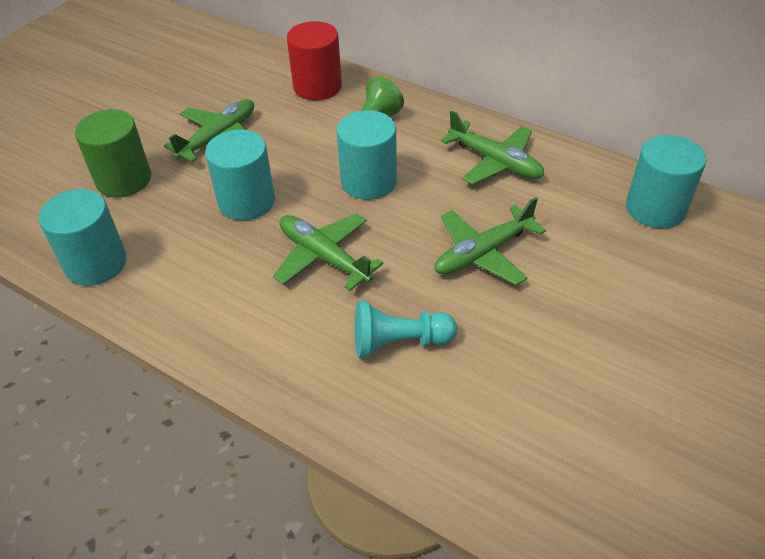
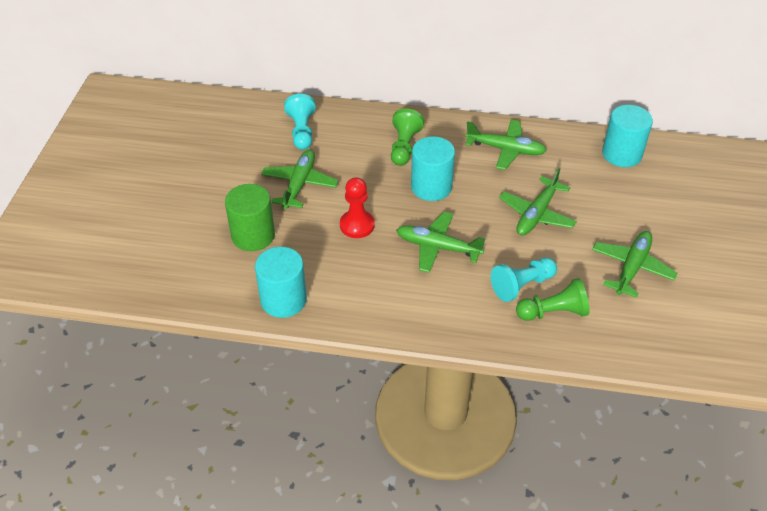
camera: 25 degrees left, 0 degrees up
turquoise cylinder [205,130,275,221] -> red pawn [340,177,375,238]
red cylinder [287,21,342,100] -> none
none -> turquoise pawn [284,94,316,150]
none -> green pawn [516,278,589,321]
none -> green plane [592,231,678,298]

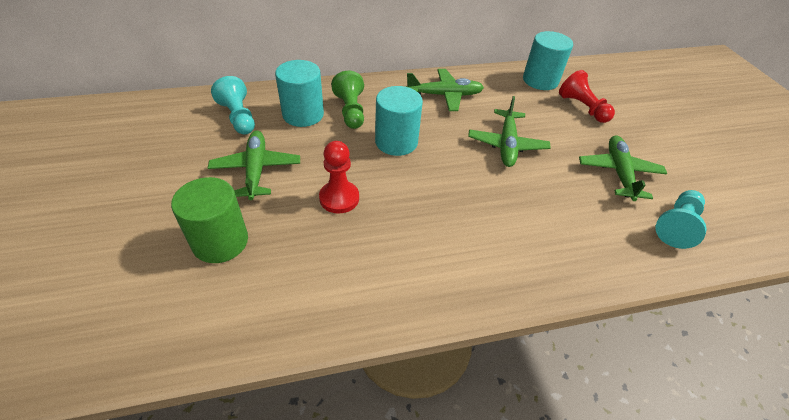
camera: 25 degrees left, 0 degrees up
turquoise cylinder [255,247,307,318] -> turquoise cylinder moved to [275,60,324,127]
green plane [396,212,486,273] -> none
turquoise pawn [491,258,557,302] -> turquoise pawn moved to [655,190,707,249]
green pawn [516,278,589,321] -> none
none -> red pawn [559,70,615,123]

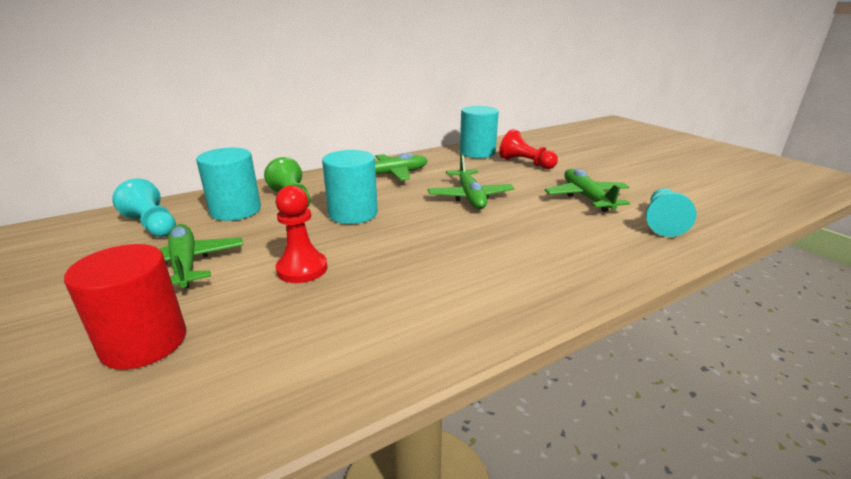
camera: 15 degrees left, 20 degrees down
green cylinder [171,177,248,263] -> red cylinder [64,244,186,370]

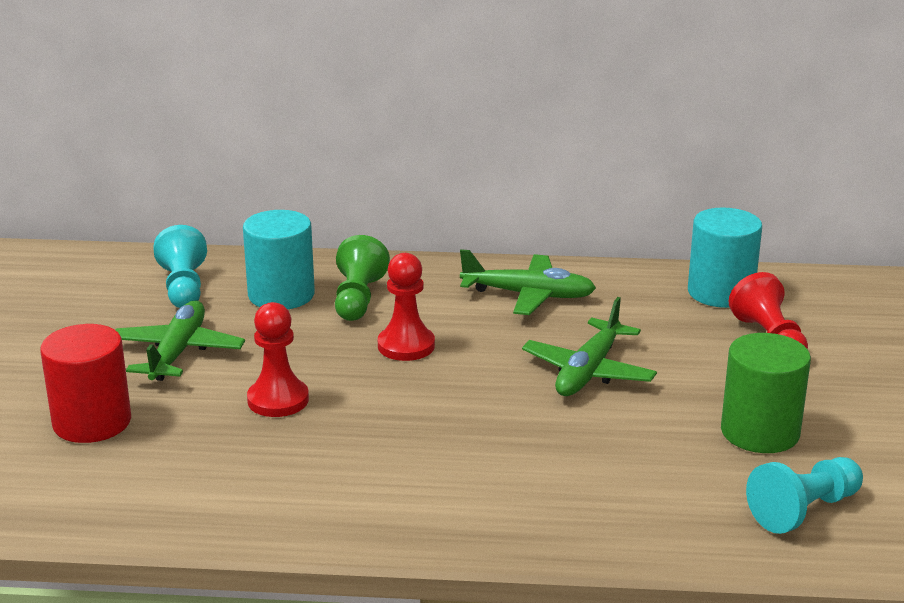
camera: 35 degrees right, 0 degrees up
turquoise cylinder [322,150,378,224] -> red pawn [378,253,435,361]
green plane [545,169,630,212] -> green cylinder [721,333,811,453]

